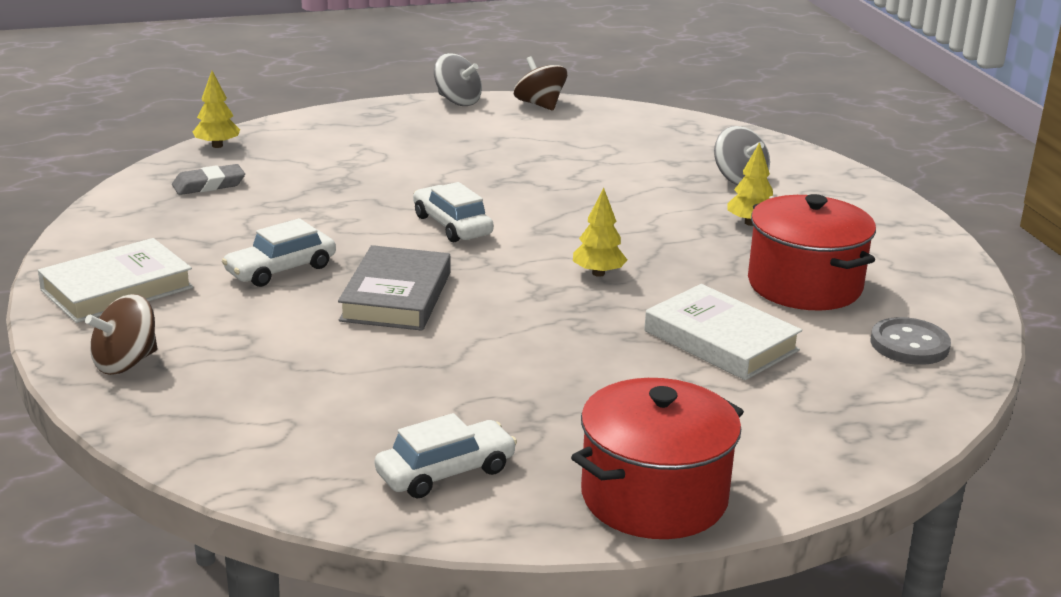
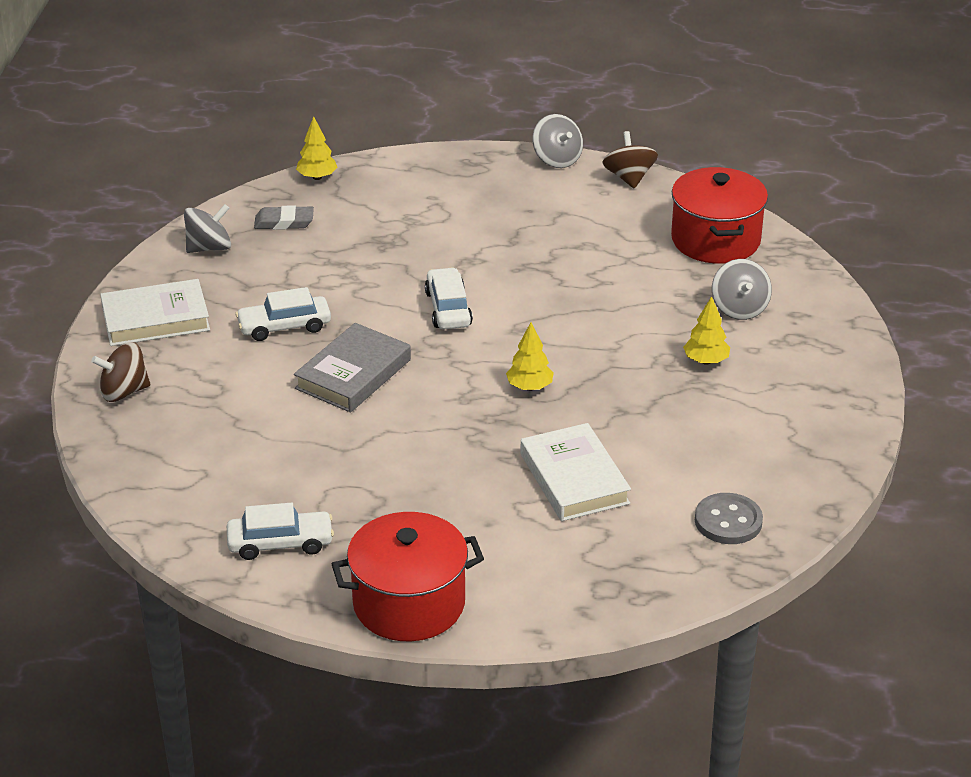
camera: 25 degrees right, 10 degrees up
red pot [748,194,876,310] -> red pot moved to [671,167,768,264]
none -> grey spinning top [184,204,231,253]

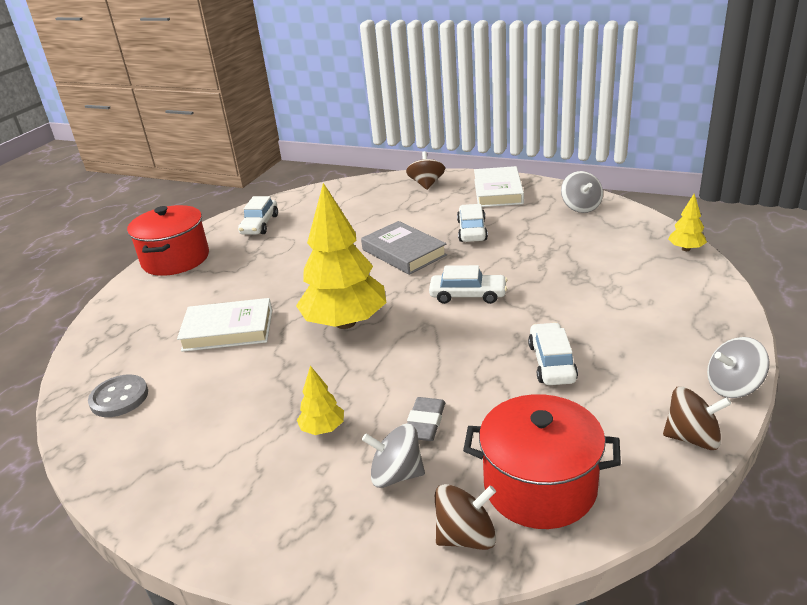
camera: 110 degrees right, 5 degrees down
grey eraser [254,205,314,230] -> grey eraser moved to [407,397,445,441]
yellow tree [506,323,554,391] -> yellow tree [296,183,386,329], size x2.28
none -> brown spinning top [435,484,496,550]
none -> white car [528,322,578,385]

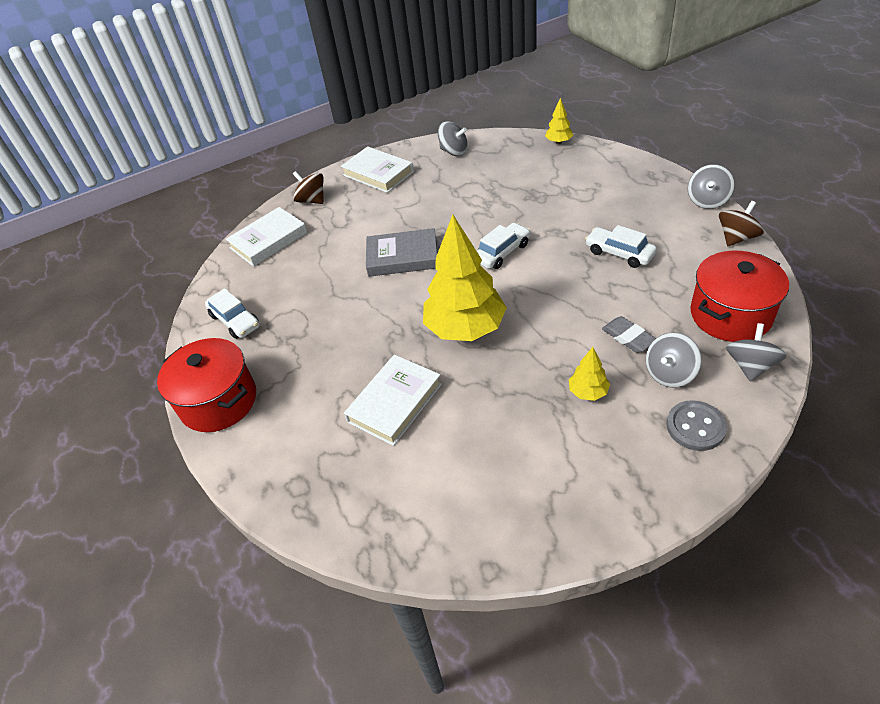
camera: 50 degrees left, 15 degrees up
grey button [88,374,148,417] -> grey button moved to [667,400,727,451]
brown spinning top [435,484,496,550] -> grey spinning top [726,323,787,382]
white car [457,204,488,242] -> none
none -> white book [226,207,307,267]

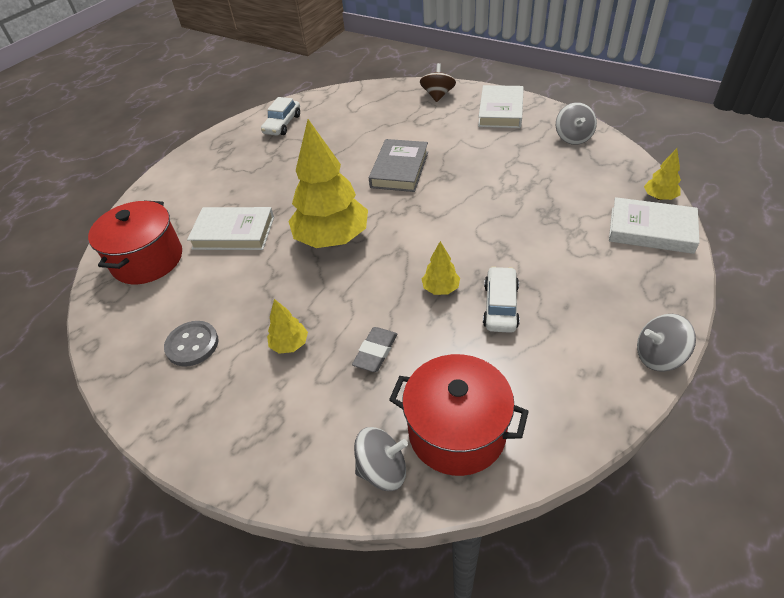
camera: 60 degrees right, 0 degrees up
red pot [157,338,256,432] -> red pot moved to [88,201,182,284]
white book [226,207,307,267] -> white book moved to [609,197,700,254]
grey book [366,228,438,277] -> grey book turned 45 degrees clockwise [369,139,428,192]
white car [477,222,530,269] -> none
grey spinning top [646,332,702,388] -> none
grey button [667,400,727,451] -> grey button moved to [164,321,219,367]
brown spinning top [719,201,764,246] -> none
none -> yellow tree [422,241,460,295]

